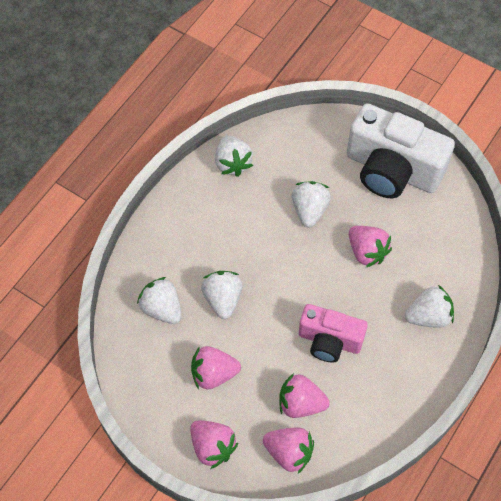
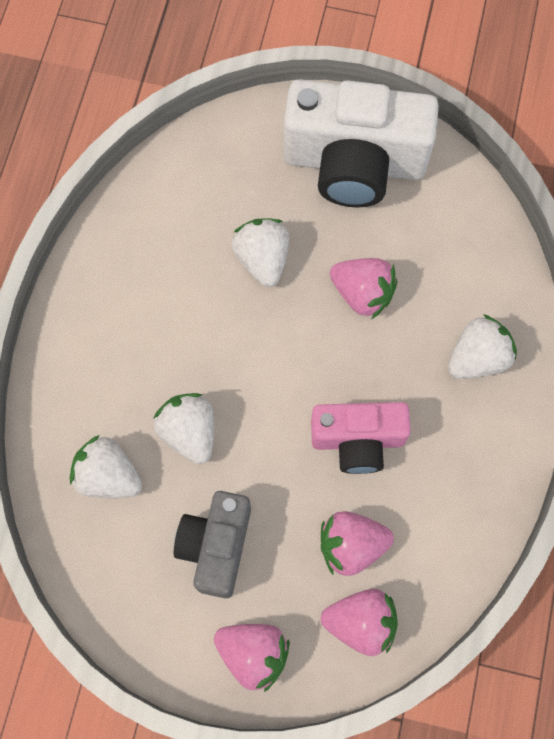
camera: 20 degrees left, 10 degrees up
pink strawberry [191,346,241,389] -> grey camera [174,491,251,598]
white strawberry [215,135,253,177] -> none

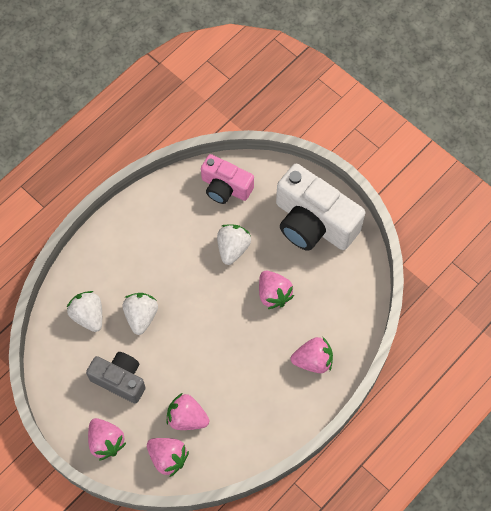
camera: 30 degrees right, 5 degrees down
grey camera [174,491,251,598] -> grey camera turned 75 degrees clockwise [86,352,146,404]
pink camera [311,402,411,474] -> pink camera moved to [201,154,254,204]
white strawberry [448,314,517,379] -> pink strawberry [291,337,333,373]

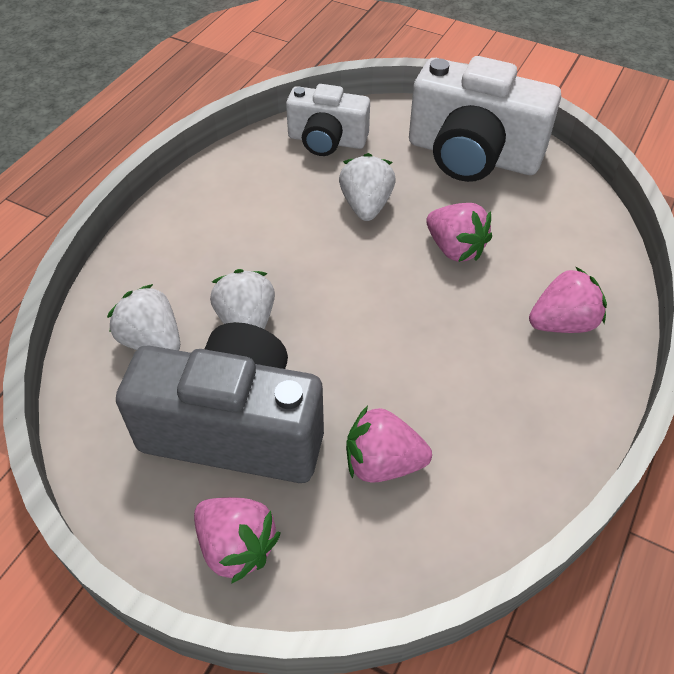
camera: 15 degrees left, 15 degrees down
grey camera [86,352,146,404] -> grey camera [116,322,324,483], size x1.66
pink strawberry [147,438,189,477] -> none
pink camera [201,154,254,204] -> white camera [286,84,370,156]

